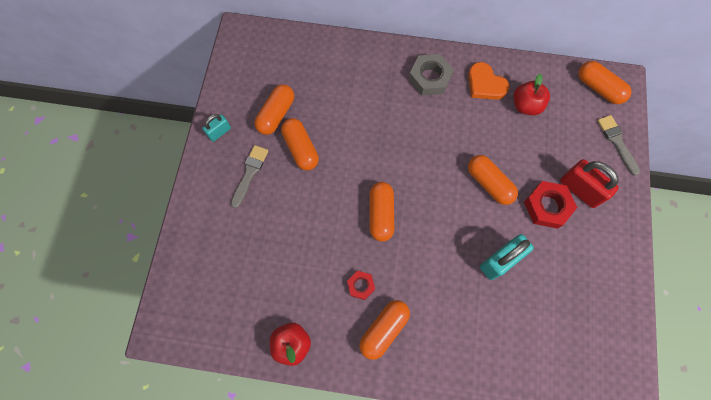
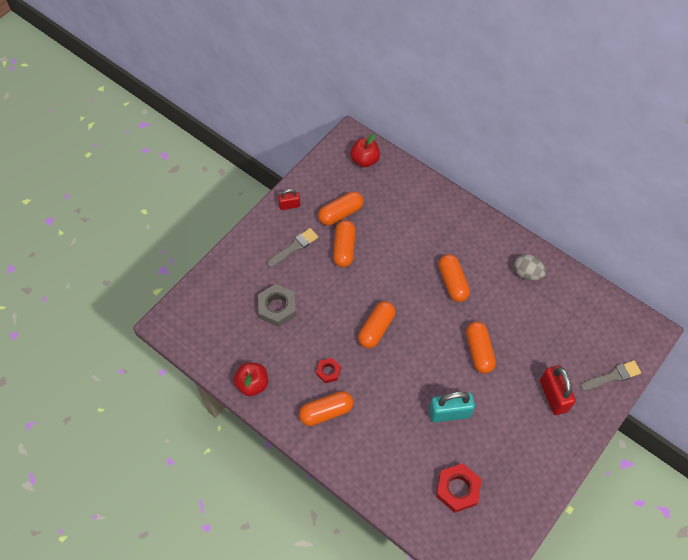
camera: 30 degrees right, 10 degrees down
turquoise padlock [203,114,231,142] -> red padlock [278,189,300,210]
grey nut [409,54,454,95] -> grey nut moved to [258,284,296,327]
orange heart [468,62,509,100] -> grey egg [514,254,546,281]
red apple [513,74,550,115] -> red apple moved to [350,134,380,167]
red nut [524,181,577,229] -> red nut moved to [436,463,482,513]
orange capsule [578,61,631,104] -> orange capsule moved to [438,254,470,302]
grey brush [597,115,640,176] -> grey brush turned 60 degrees clockwise [580,360,641,391]

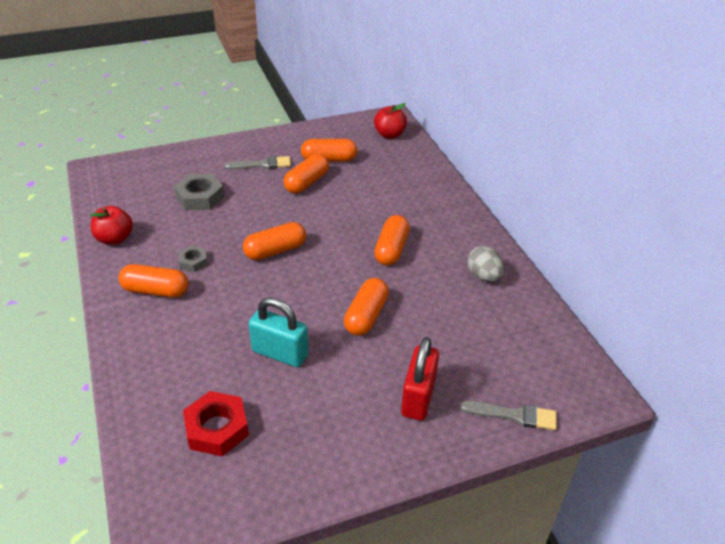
camera: 30 degrees right, 20 degrees down
red padlock [278,189,300,210] -> none
red nut [316,358,341,383] -> grey nut [178,245,208,272]

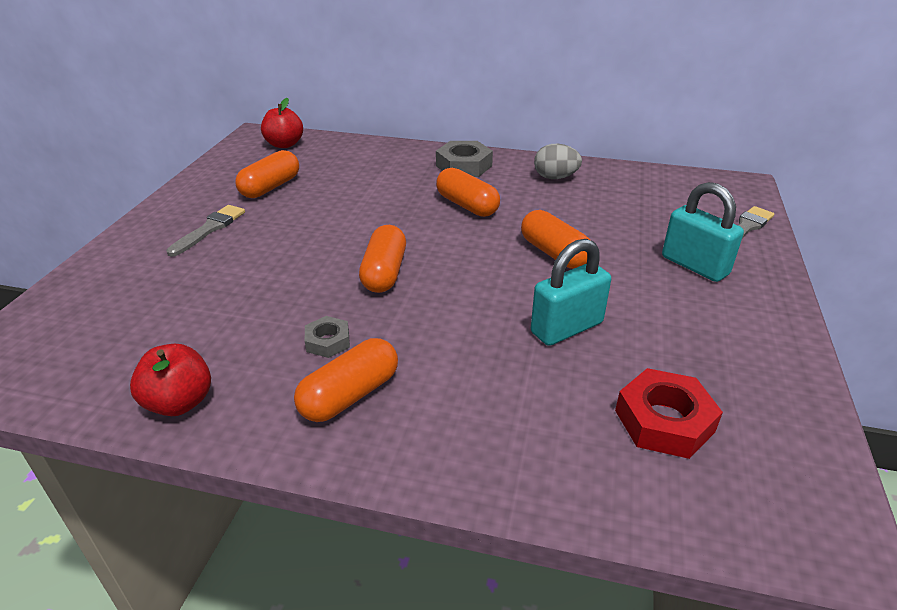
camera: 55 degrees left, 5 degrees down
grey nut [174,174,224,210] -> grey nut moved to [436,141,493,177]
orange capsule [283,154,329,194] -> none
red padlock [401,337,439,421] -> turquoise padlock [662,182,744,282]

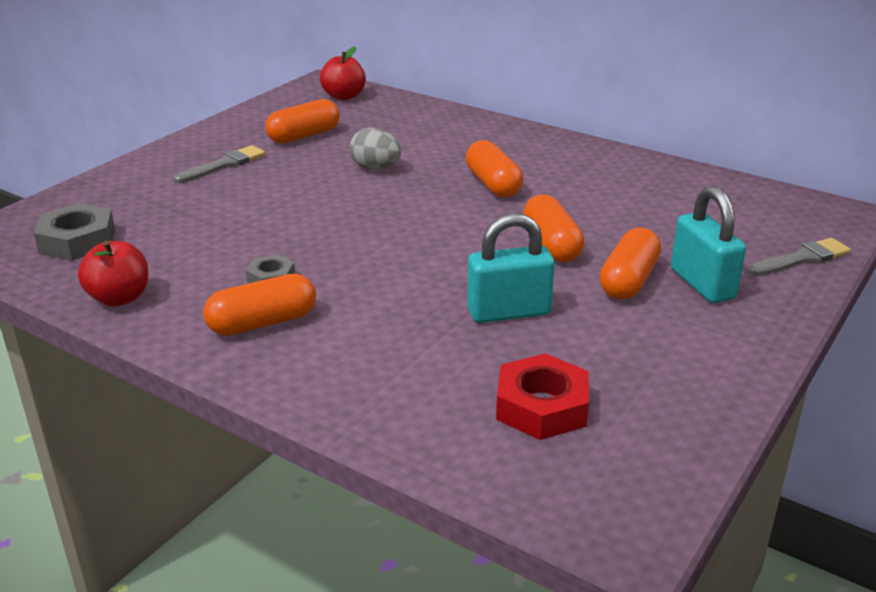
camera: 20 degrees right, 5 degrees down
orange capsule [359,225,406,293] -> orange capsule moved to [600,228,661,299]
grey nut [436,141,493,177] -> grey nut moved to [34,203,115,261]
grey egg [534,144,582,179] -> grey egg moved to [349,128,401,170]

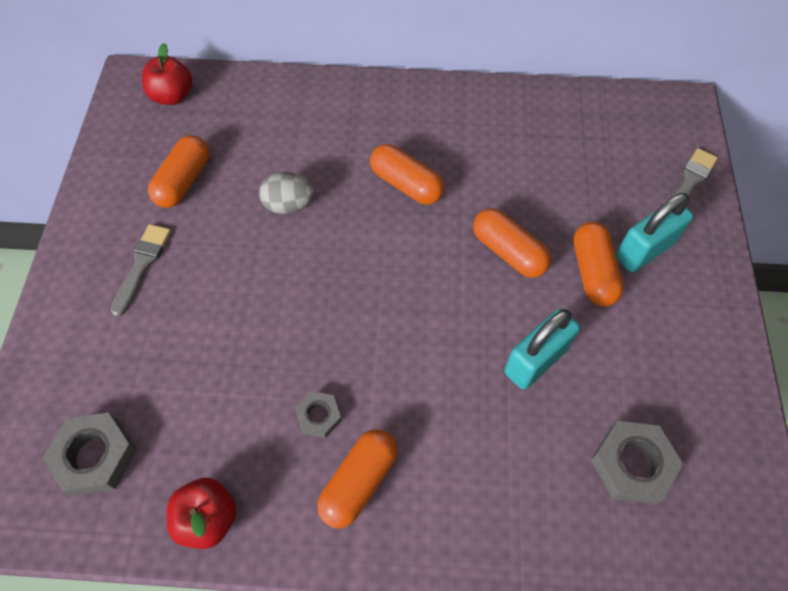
camera: 30 degrees left, 30 degrees up
red nut [496,353,589,440] -> grey nut [591,421,683,504]
turquoise padlock [671,186,746,303] -> turquoise padlock turned 75 degrees counterclockwise [616,193,693,272]

